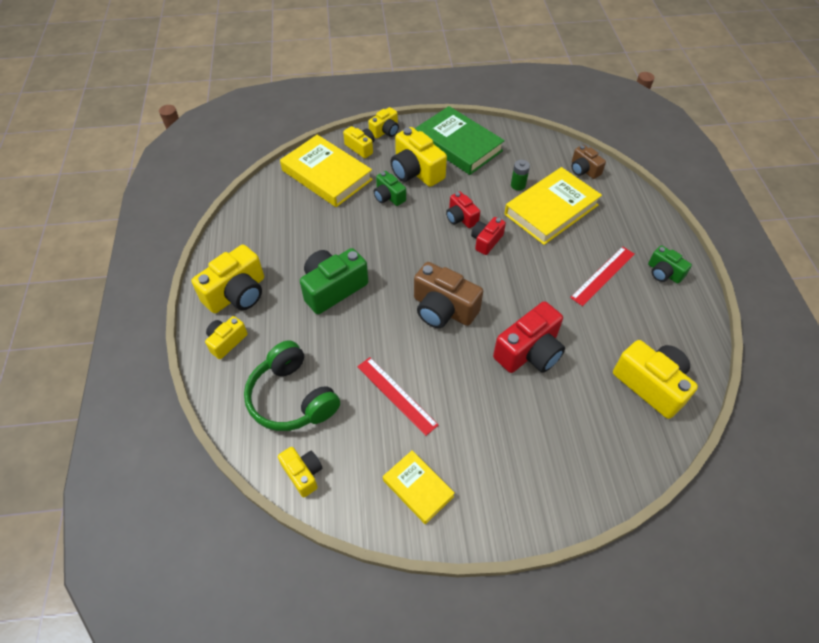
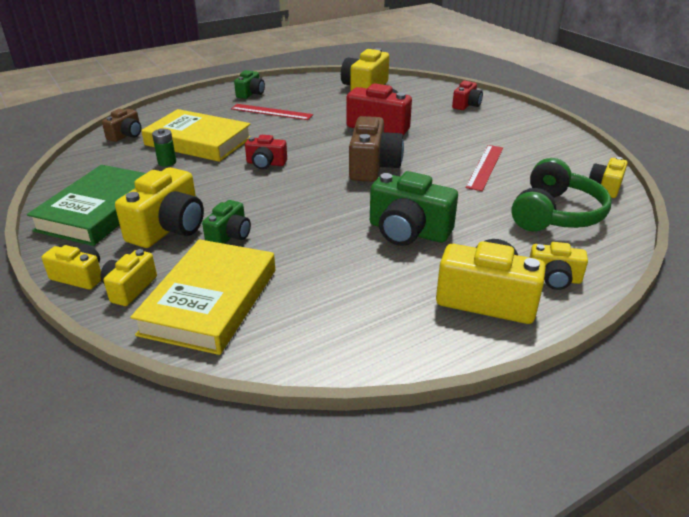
camera: 115 degrees left, 20 degrees down
yellow book [383,451,455,524] -> none
red camera [446,191,480,228] -> red camera moved to [452,81,483,110]

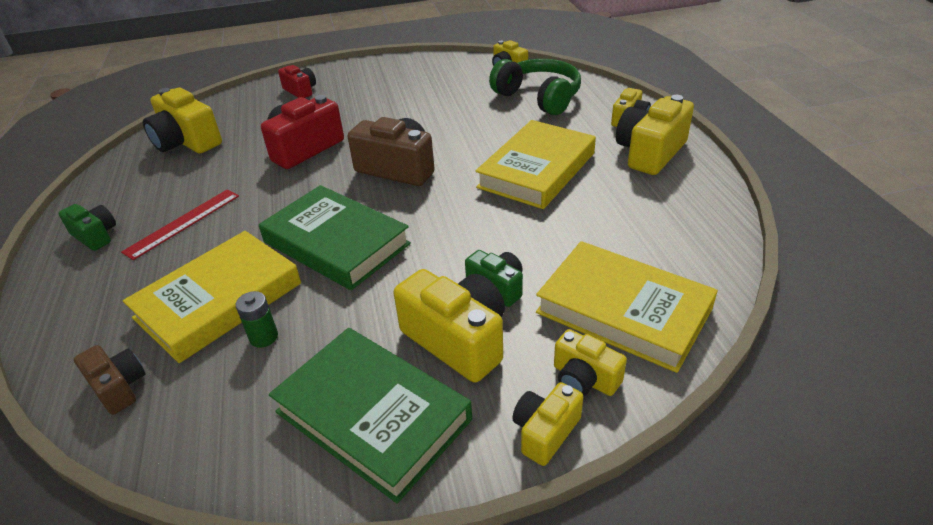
camera: 70 degrees left, 5 degrees up
red camera [245,135,287,169] -> green book [259,185,411,290]
green camera [370,171,458,246] -> yellow book [476,120,596,209]
red ruler [465,145,503,191] -> none

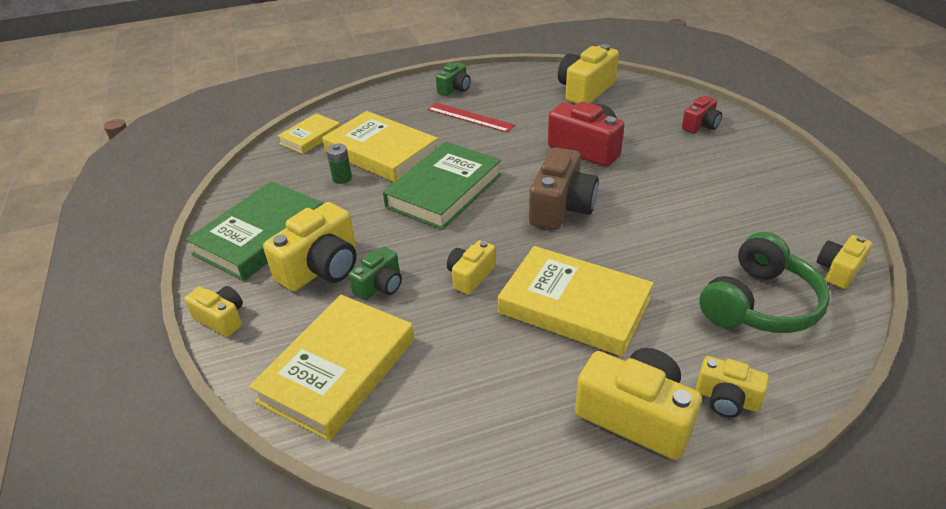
camera: 85 degrees right, 0 degrees up
brown camera [74,345,145,415] -> yellow book [277,113,340,154]
yellow camera [554,329,627,396] -> yellow camera moved to [447,240,496,295]

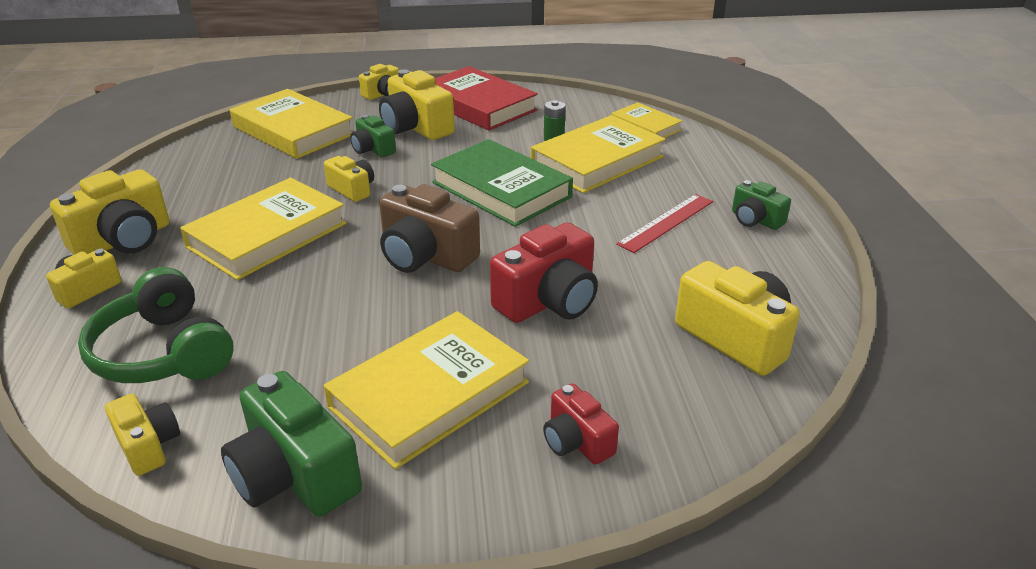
camera: 100 degrees right, 5 degrees down
green book [186,181,323,281] -> red book [435,66,538,131]
none -> green camera [221,371,362,517]
none -> yellow book [324,311,529,469]

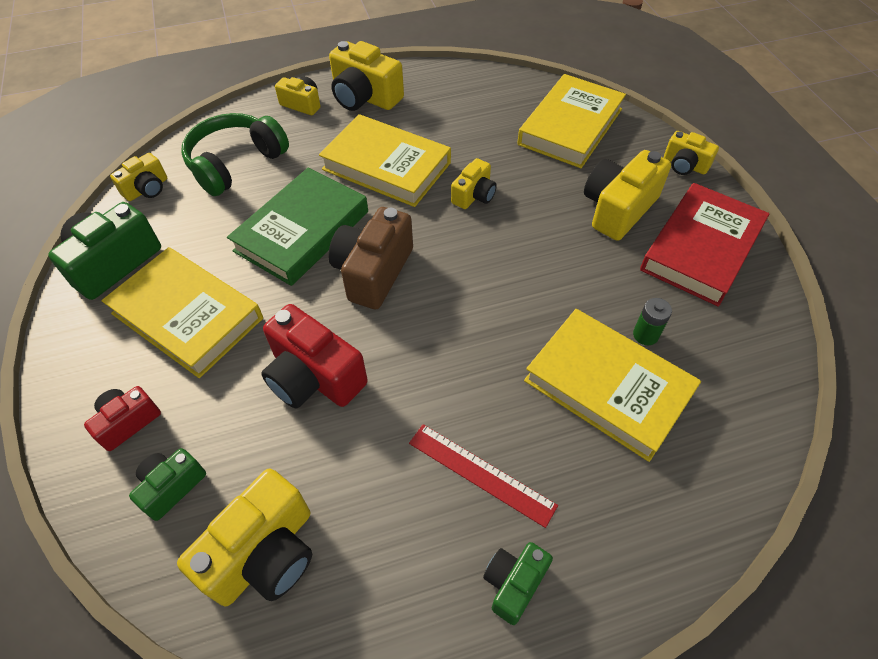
camera: 80 degrees right, 20 degrees up
green camera [350,115,396,157] -> green camera moved to [129,448,206,521]
green book [431,139,573,227] -> green book moved to [227,168,368,286]
yellow book [612,102,683,138] -> none

